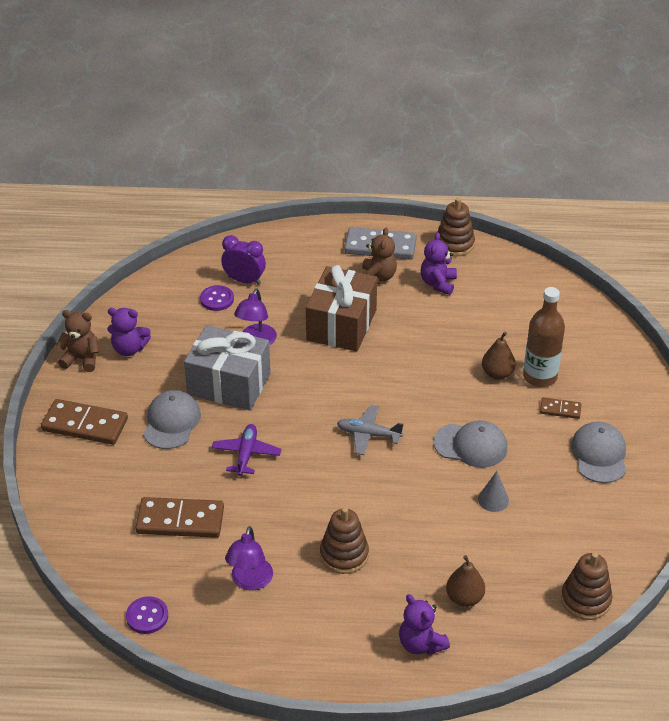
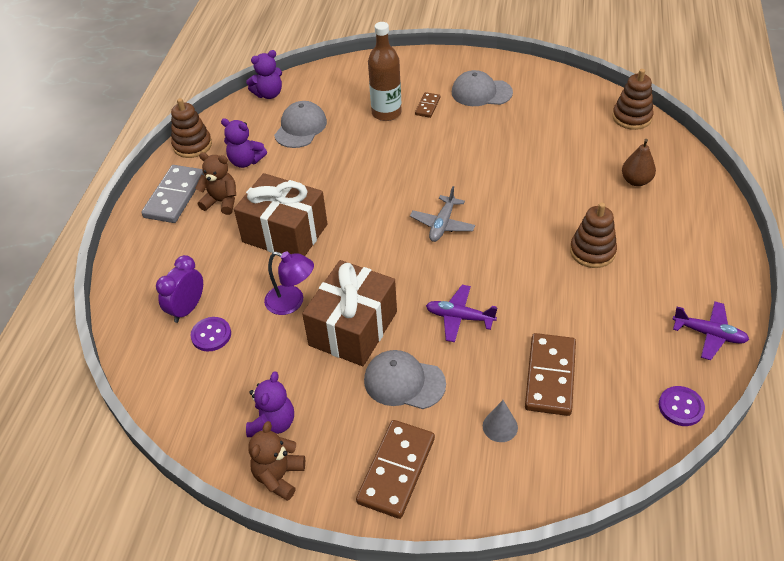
camera: 80 degrees left, 5 degrees up
grey gift [184,325,271,410] -> brown gift [302,260,397,366]
purple lamp [225,526,273,591] -> none
purple teddy bear [399,594,450,655] -> purple teddy bear moved to [246,50,282,99]
grey cap [434,420,507,468] -> grey cap moved to [274,101,327,148]
grey cone [478,471,509,512] -> grey cone moved to [483,400,518,442]
brown pear [482,332,516,380] -> none
none -> purple plane [672,301,749,360]

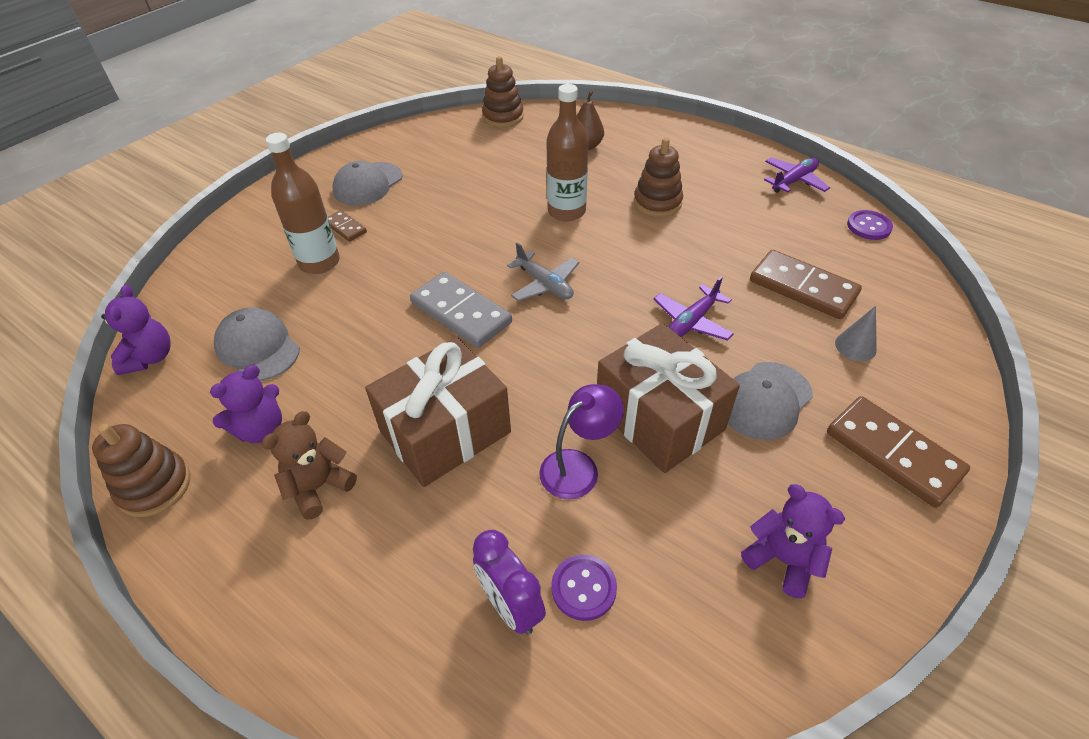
camera: 65 degrees left, 0 degrees up
grey domino [141,165,205,223] -> grey domino moved to [410,272,512,348]
brown teddy bear [248,421,305,501] -> none
none -> brown bottle [546,84,589,221]

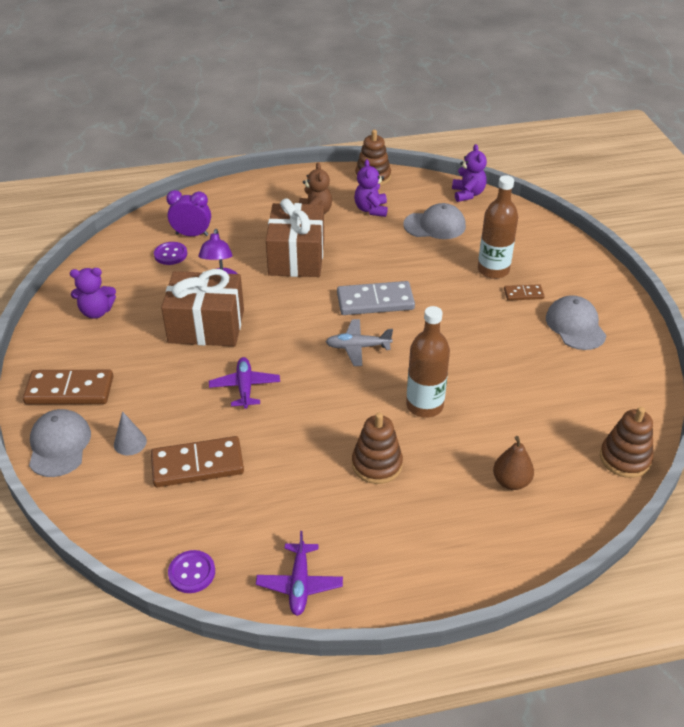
camera: 130 degrees right, 5 degrees down
purple teddy bear [101,285,171,375] -> purple teddy bear turned 135 degrees counterclockwise [452,144,487,202]
grey cap [728,362,813,440] -> grey cap moved to [29,409,91,477]

